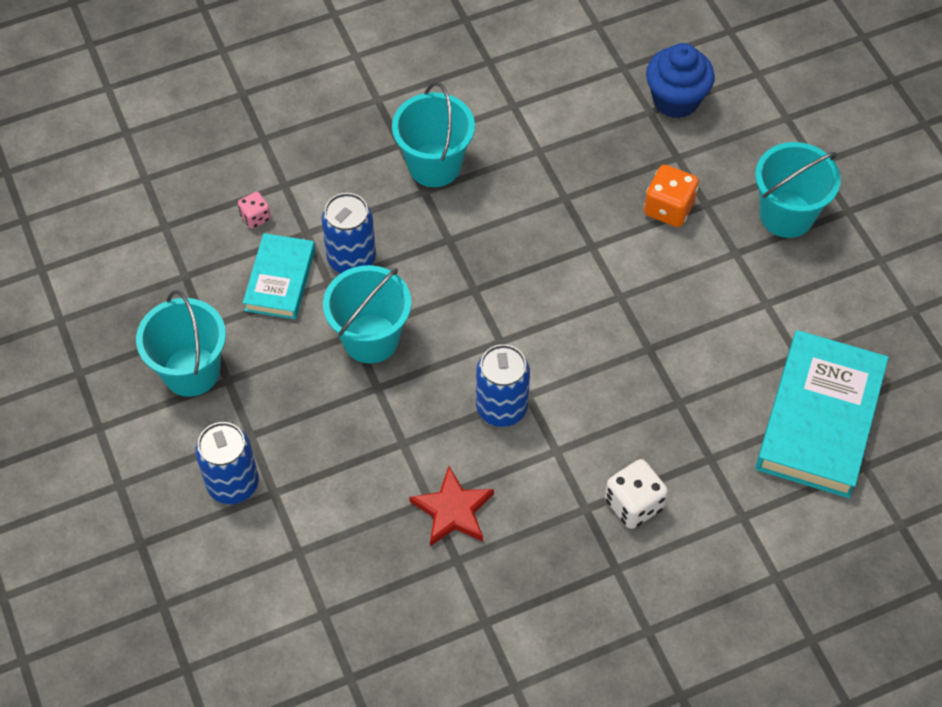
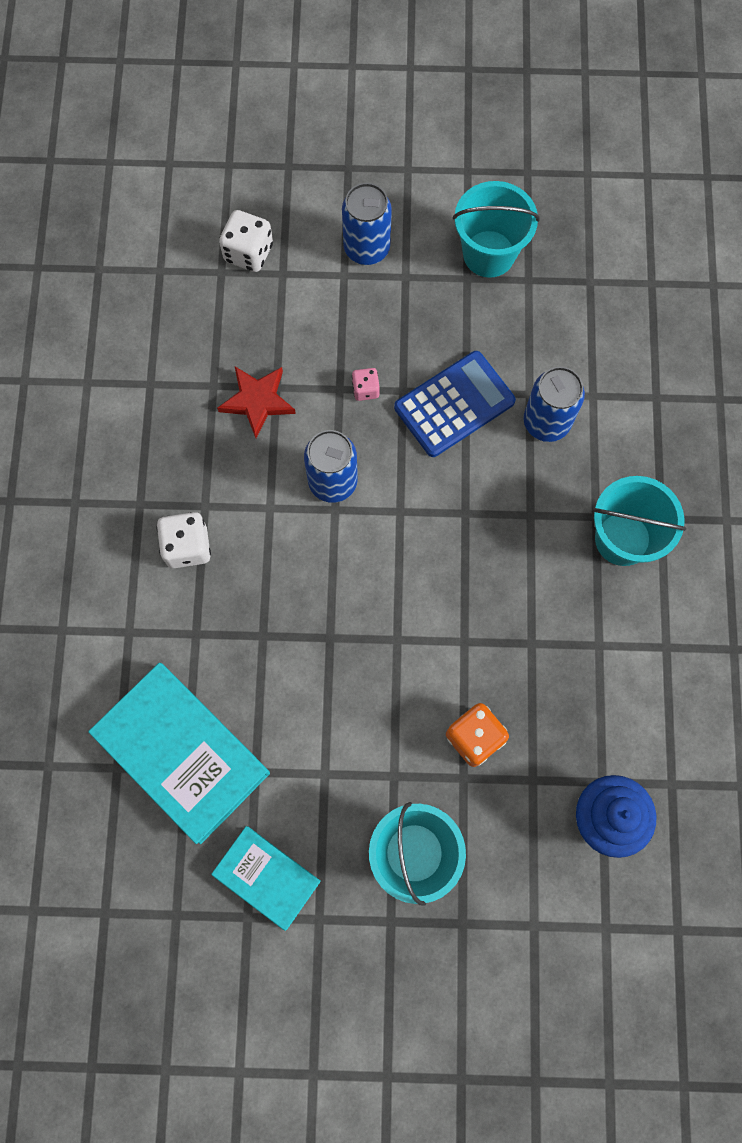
camera: 115 degrees right, 15 degrees up
pink dice [238,192,271,229] -> pink dice moved to [352,368,380,401]
turquoise book [243,233,315,319] -> turquoise book moved to [211,826,321,931]
turquoise bucket [323,265,411,363] -> blue calculator [394,351,516,457]
none -> white dice [219,210,273,272]

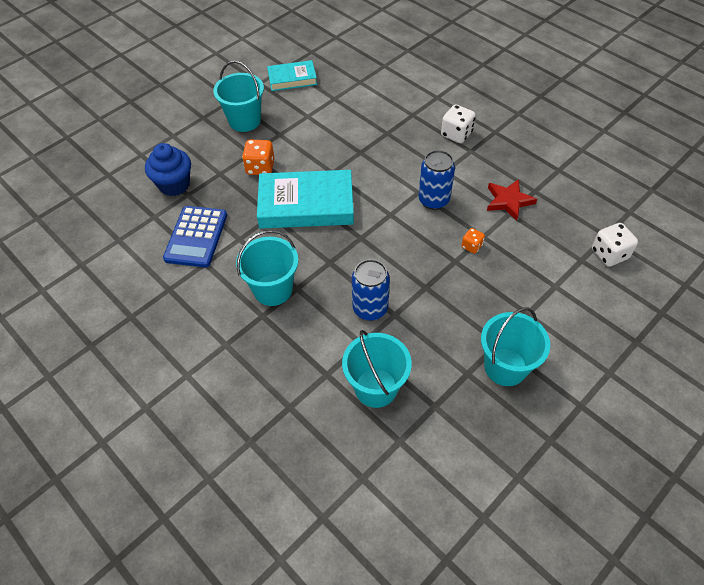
camera: 135 degrees right, 20 degrees down
turquoise book [88,663,270,844] -> turquoise book moved to [257,170,354,229]
blue can [342,183,392,265] -> none
pink dice [352,368,380,401] -> orange dice [461,228,485,254]
blue calculator [394,351,516,457] -> blue calculator moved to [163,206,227,267]
none -> turquoise bucket [342,330,412,408]

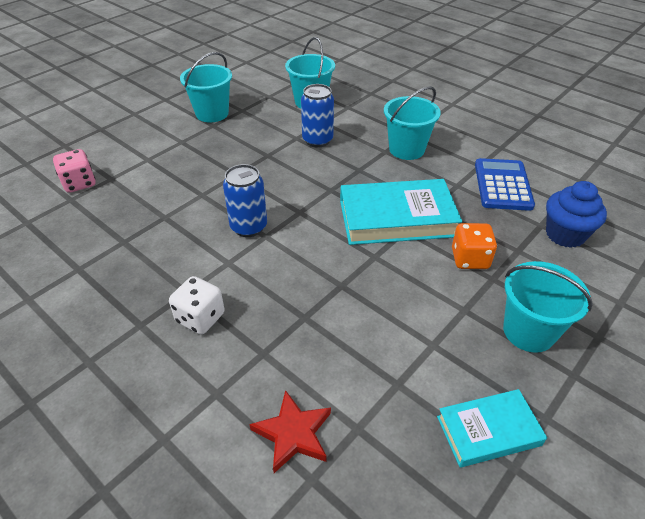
camera: 175 degrees right, 10 degrees down
orange dice [461,228,485,254] -> none
red star [487,179,537,221] -> red star moved to [249,390,331,473]
white dice [592,223,638,267] -> pink dice [53,149,96,193]

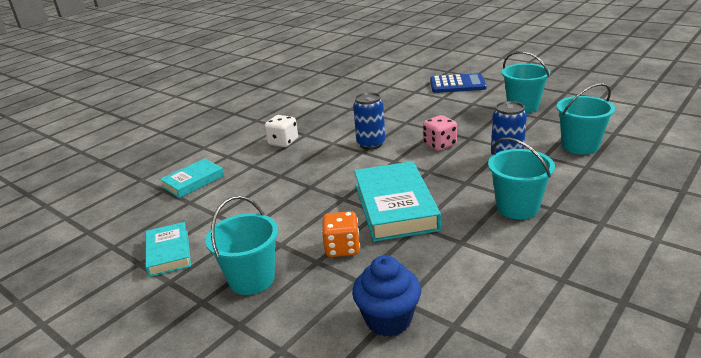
camera: 90 degrees right, 15 degrees down
pink dice [53,149,96,193] -> pink dice moved to [423,115,457,151]
red star [249,390,331,473] -> turquoise book [160,158,224,198]
blue calculator [475,158,535,211] -> blue calculator moved to [430,73,487,93]

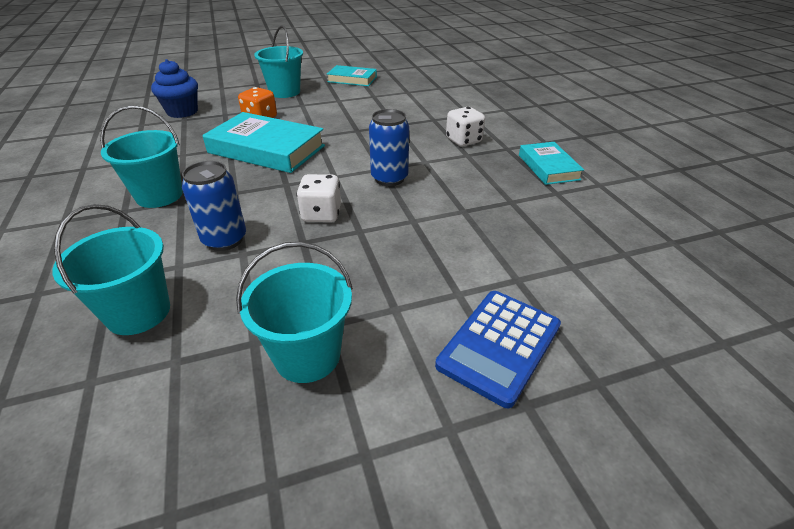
camera: 120 degrees right, 10 degrees up
turquoise book [160,158,224,198] -> turquoise book moved to [519,142,584,185]
pink dice [423,115,457,151] -> white dice [297,174,341,222]

